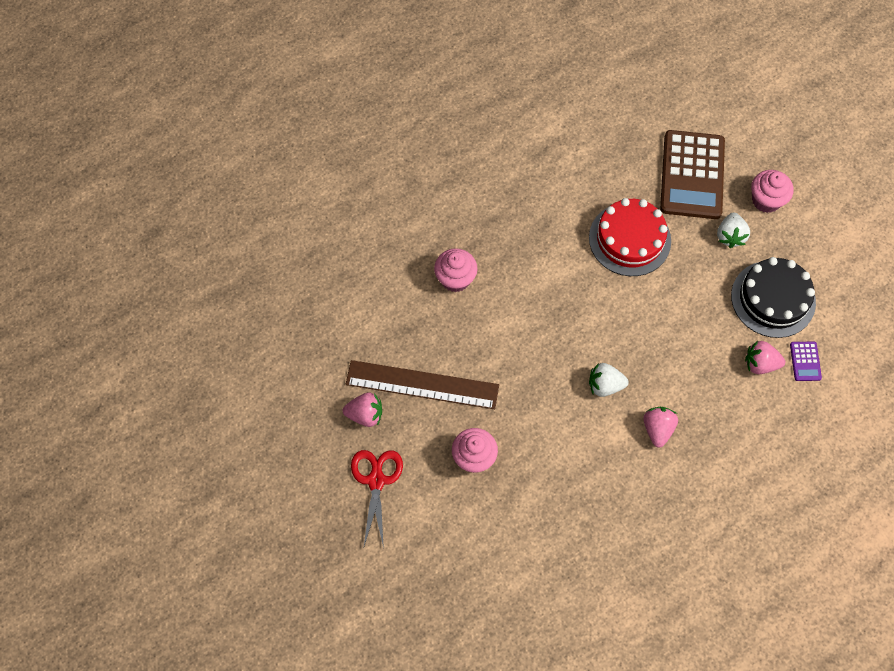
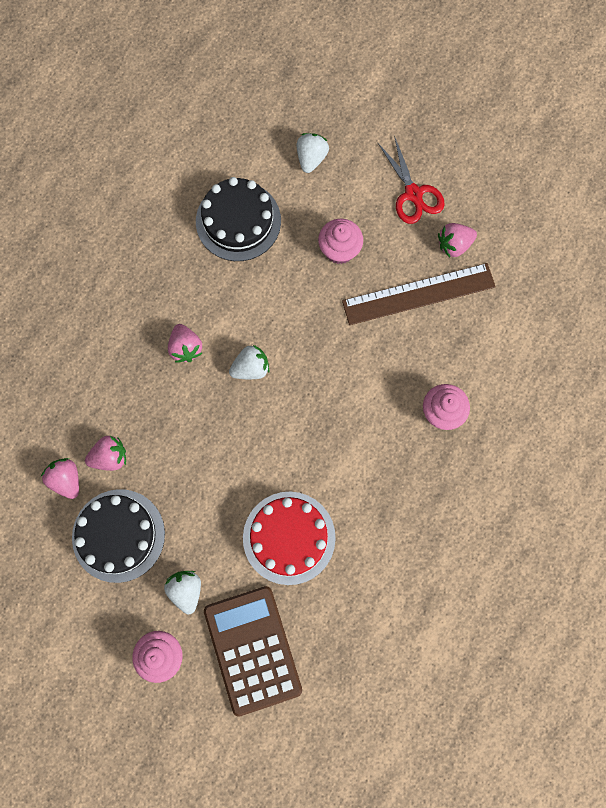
camera: 155 degrees right, 10 degrees up
purple calculator [790,342,822,381] -> pink strawberry [41,458,79,499]
none -> black cake [196,177,281,261]
none -> white strawberry [297,133,329,173]

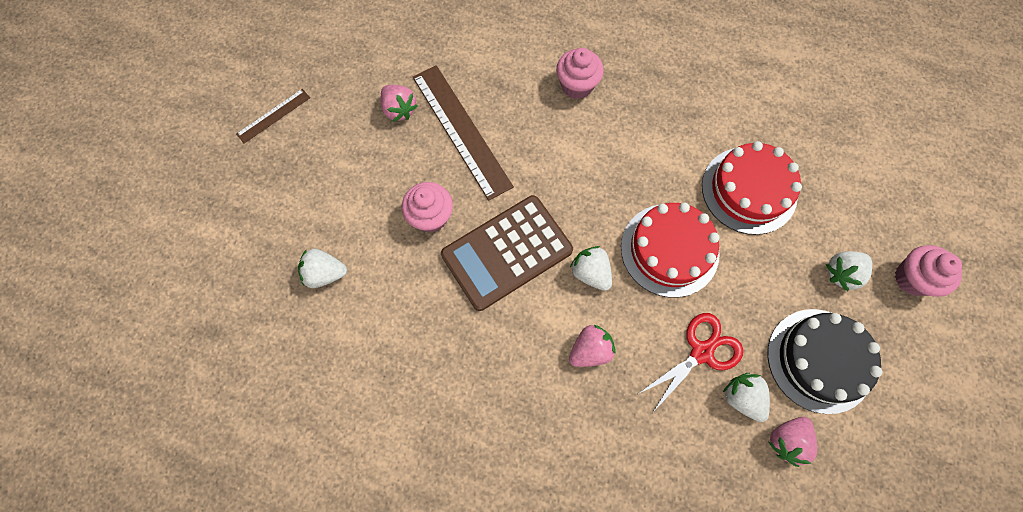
camera: 105 degrees left, 5 degrees down
pink strawberry [85,436,126,471] -> white strawberry [723,373,770,422]
black cake [196,177,281,261] -> none
brown calculator [204,586,302,717] -> brown calculator moved to [441,195,573,311]
red scissors [378,136,445,224] -> red scissors moved to [638,313,743,412]
none -> brown ruler [236,89,310,144]
none -> red cake [621,203,720,298]

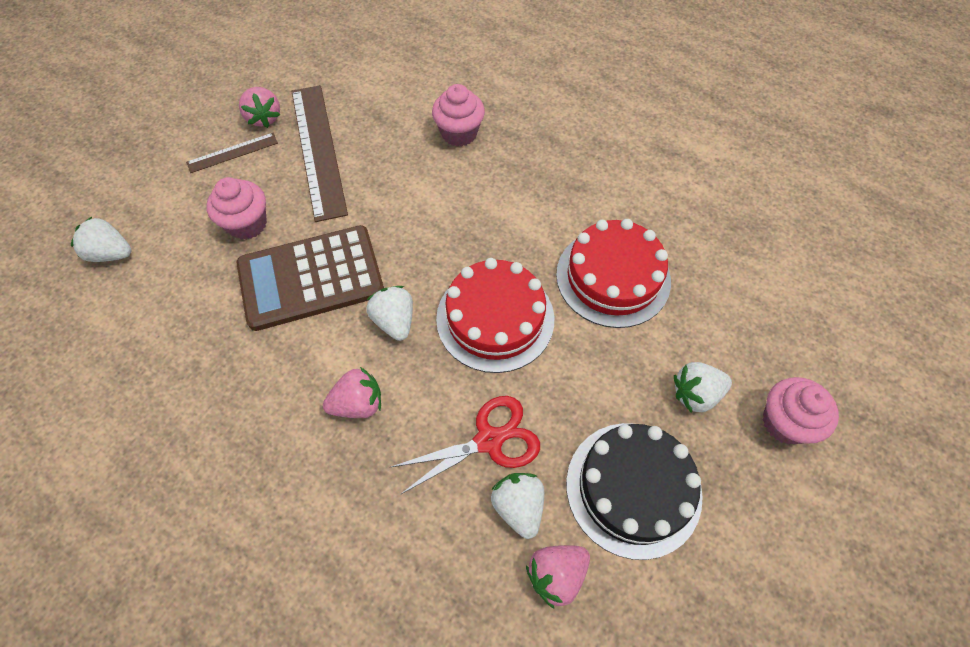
camera: 15 degrees right, 10 degrees down
brown ruler [236,89,310,144] -> brown ruler moved to [186,133,278,173]

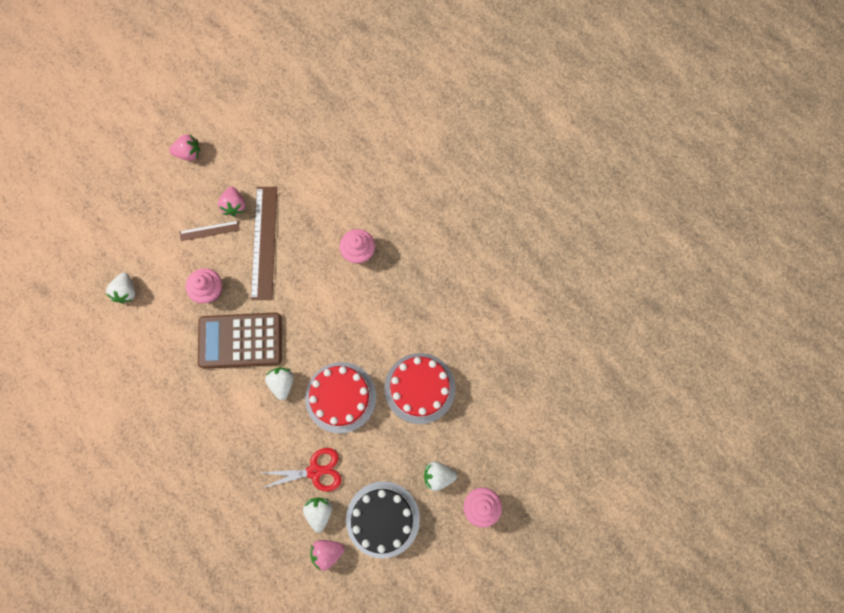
camera: 15 degrees right, 15 degrees up
white strawberry [71,217,131,262] -> white strawberry turned 120 degrees counterclockwise [106,272,135,304]
pink strawberry [323,367,381,418] -> pink strawberry moved to [169,134,201,161]

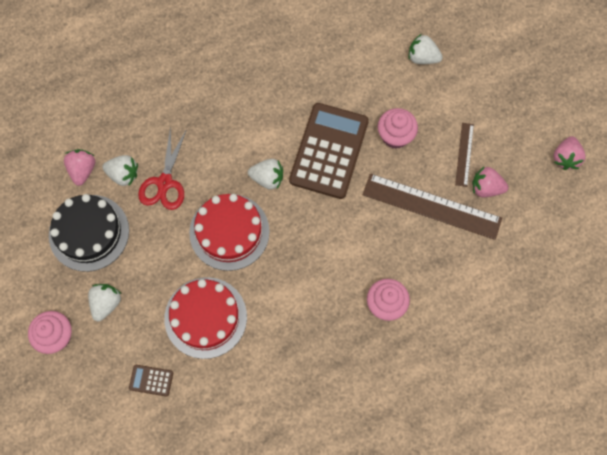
camera: 110 degrees right, 5 degrees down
none -> brown calculator [129,365,173,397]

